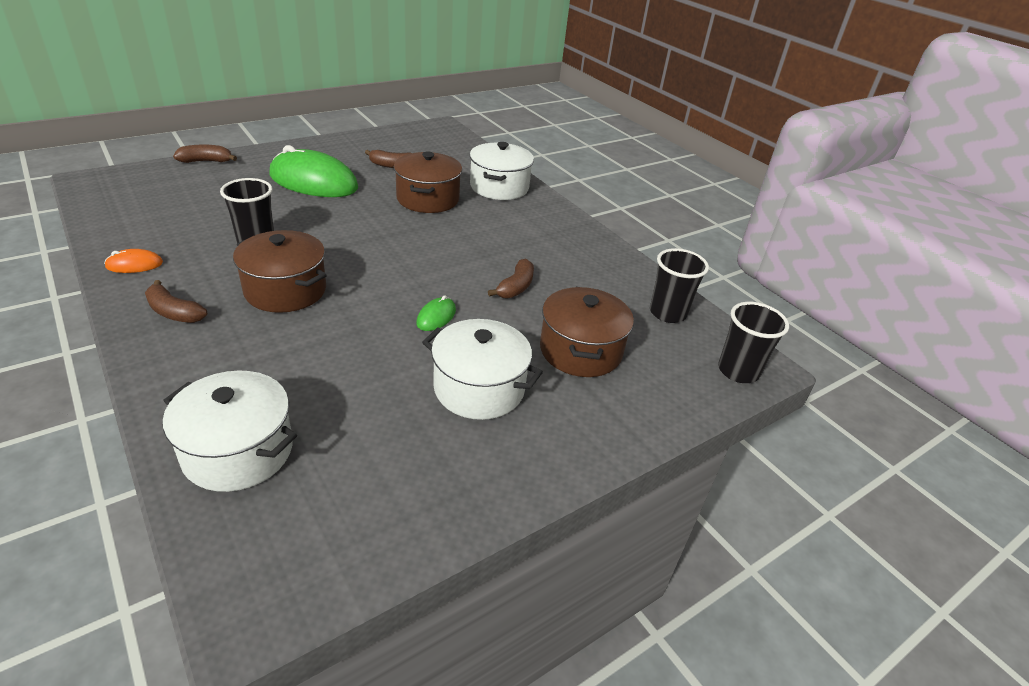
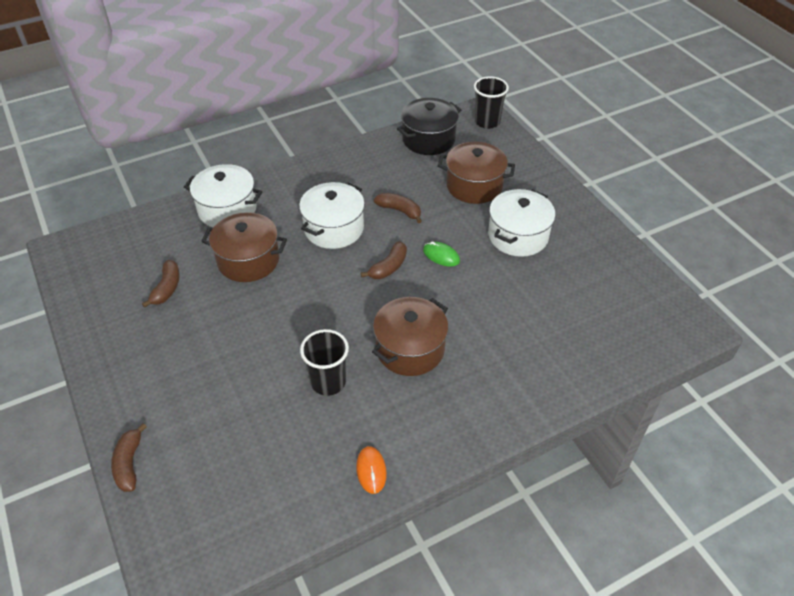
camera: 80 degrees left, 10 degrees up
brown banana [145,280,207,323] -> brown banana moved to [361,241,407,279]
white pot [163,370,297,492] -> white pot moved to [299,182,365,249]
green mouse [269,145,358,197] -> none
black cup [650,248,709,323] -> black pot [397,98,461,155]

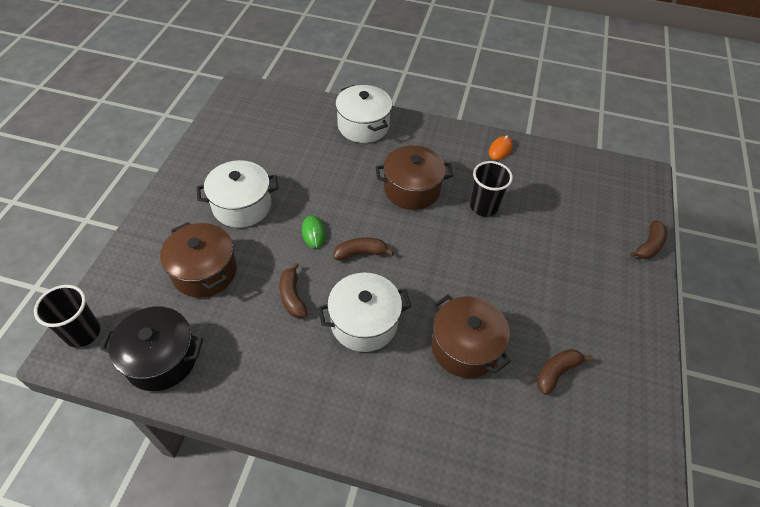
camera: 140 degrees left, 5 degrees up
white pot [184,164,262,227] -> white pot moved to [335,85,392,143]

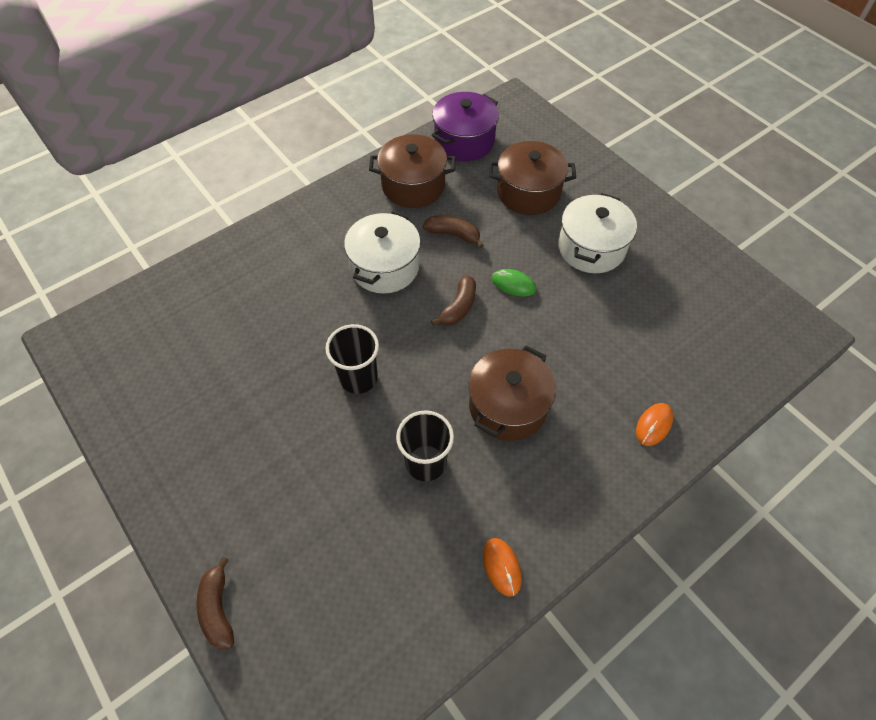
camera: 130 degrees right, 5 degrees up
black cup [34,285,100,348] -> black cup moved to [325,324,379,394]
black pot [100,306,203,391] -> purple pot [432,92,499,161]
white pot [335,85,392,143] -> orange mouse [636,403,673,446]
brown pot [431,295,511,378] -> brown pot moved to [369,134,455,208]
brown banana [537,349,592,395] -> none

